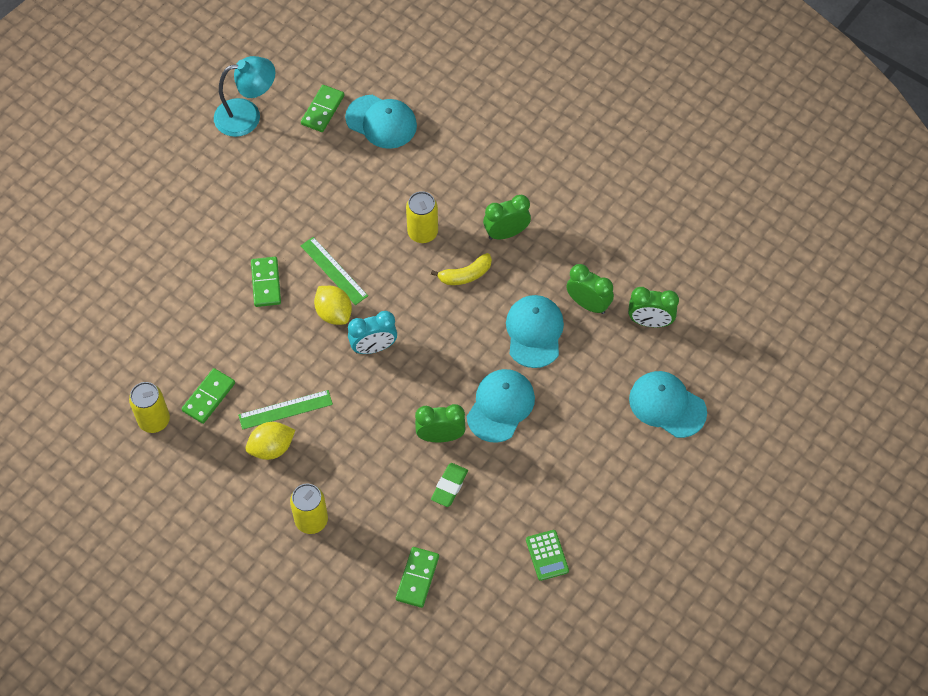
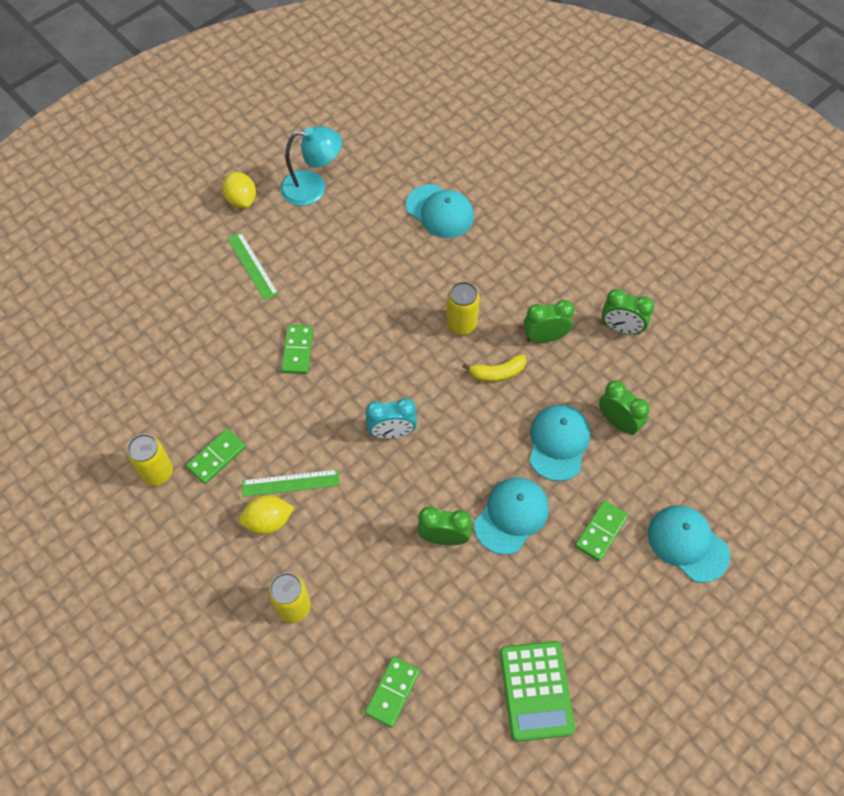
camera: 10 degrees right, 0 degrees up
green domino [301,85,344,132] -> green domino moved to [575,500,628,561]
green ruler [301,237,368,305] -> green ruler moved to [227,232,279,301]
yellow lemon [314,286,352,325] -> yellow lemon moved to [222,172,256,208]
green eraser [431,463,468,507] -> none
green calculator [526,530,569,581] -> green calculator [500,641,575,742], size x1.79
green clock [628,287,679,327] -> green clock moved to [602,289,654,334]

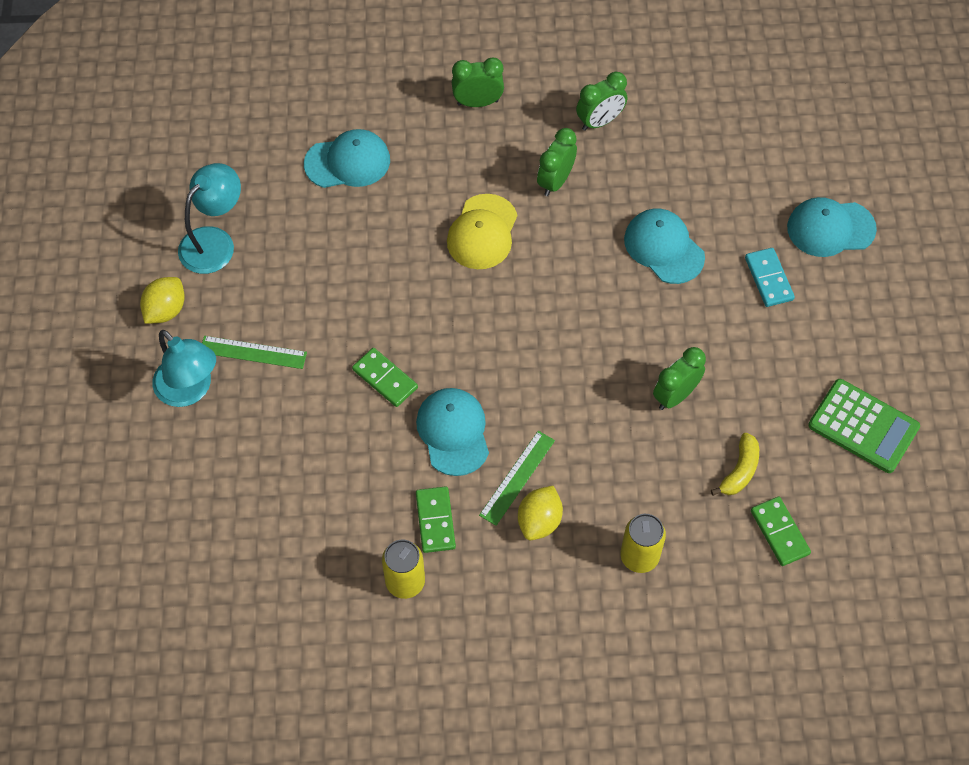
camera: 50 degrees left, 0 degrees up
yellow lemon [222,172,256,208] -> yellow lemon turned 75 degrees counterclockwise [140,277,185,324]
turquoise clock [366,398,417,439] -> none
yellow can [446,282,480,335] -> yellow cap [447,194,517,269]
yellow banana [462,354,526,382] -> yellow banana moved to [711,433,759,496]
turquoise cap [474,478,549,555] -> turquoise cap moved to [416,388,489,476]
green domino [575,500,628,561] -> turquoise domino [745,248,795,307]
green clock [599,380,650,435] -> green clock moved to [452,58,504,107]
none -> turquoise lamp [153,330,216,407]

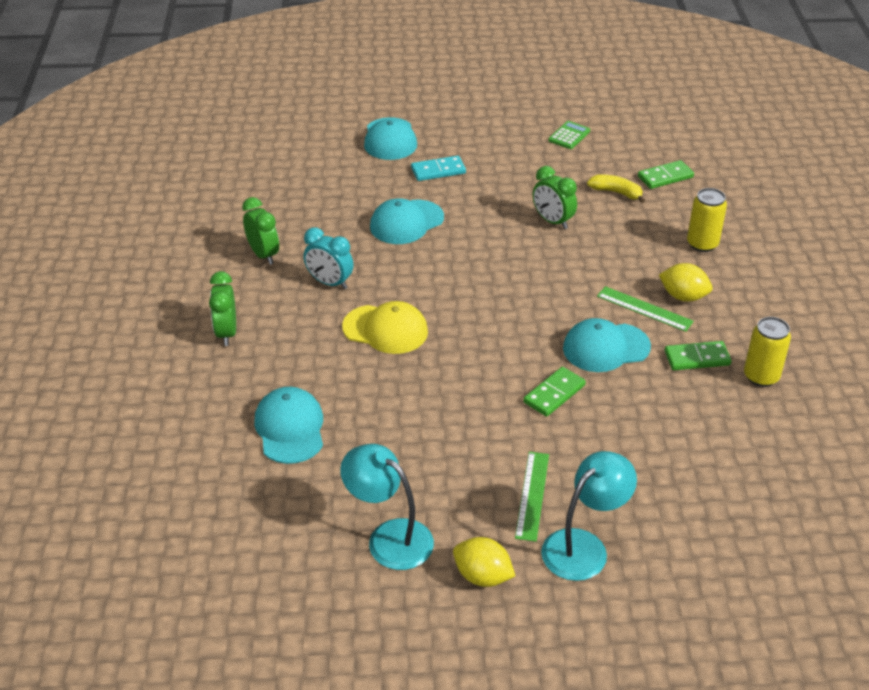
camera: 90 degrees left, 20 degrees down
green clock [537,128,577,196] -> turquoise clock [303,227,354,289]
green calculator [808,379,920,473] -> green calculator [548,121,590,149], size x0.56

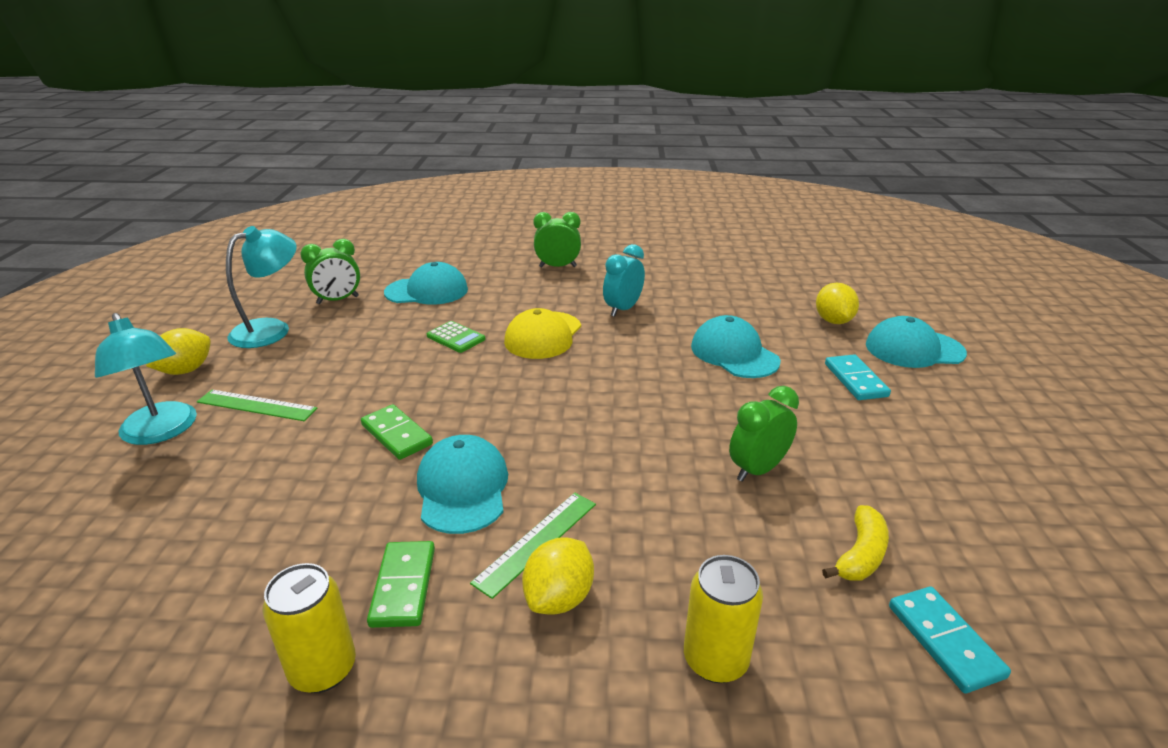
camera: 95 degrees right, 10 degrees down
green clock [242,197,279,265] -> green clock moved to [301,239,360,304]
green calculator [548,121,590,149] -> green calculator moved to [427,321,485,353]
green domino [638,160,694,189] -> turquoise domino [889,587,1011,693]
none -> yellow lemon [816,283,859,324]

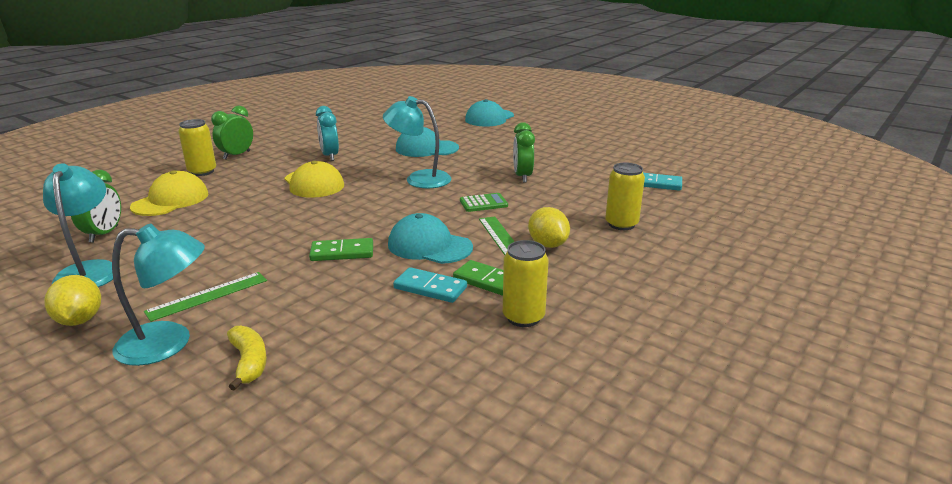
camera: 55 degrees left, 5 degrees down
turquoise cap [384,262,468,305] -> yellow cap [130,170,208,216]
green calculator [427,321,485,353] -> green calculator moved to [460,193,508,212]
yellow lemon [816,283,859,324] -> none
yellow banana [822,505,889,581] -> yellow banana moved to [227,326,267,391]
turquoise domino [825,354,891,400] -> turquoise domino moved to [393,267,467,303]
none -> yellow can [178,119,216,176]
none -> turquoise lamp [383,96,451,188]

